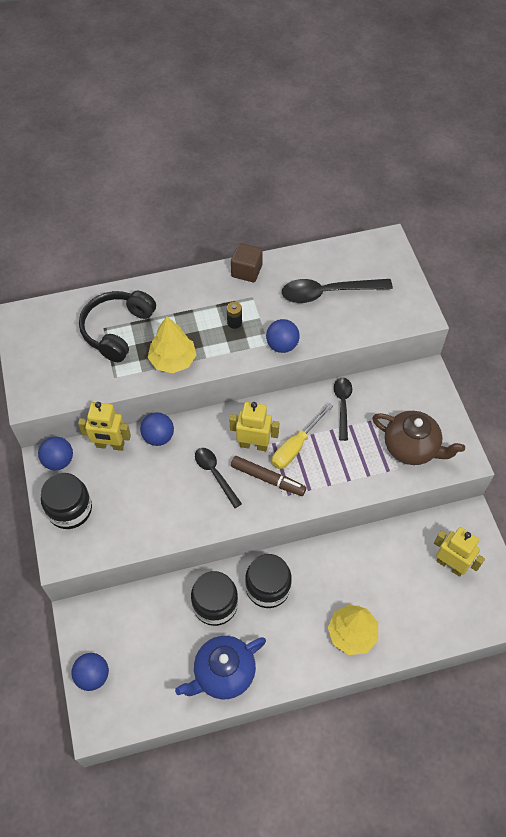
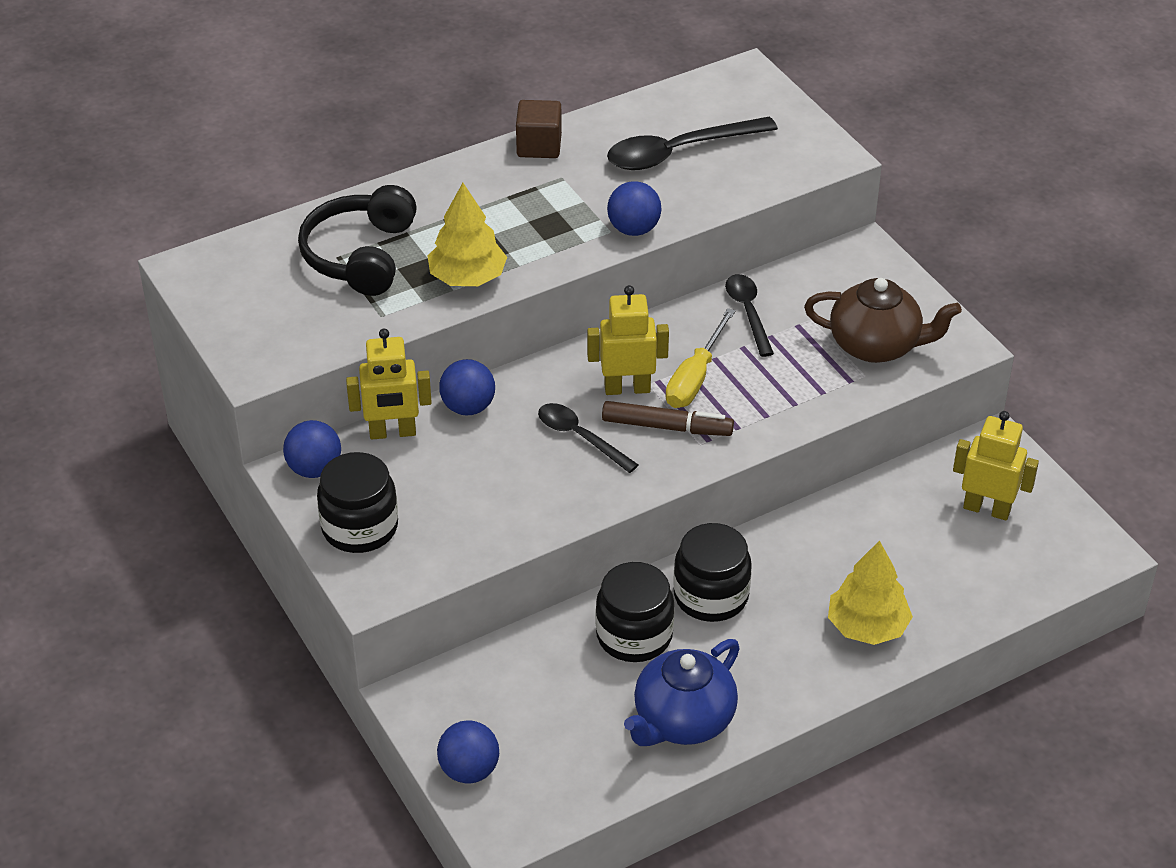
camera: 15 degrees left, 15 degrees down
black battery [227,302,242,329] -> none

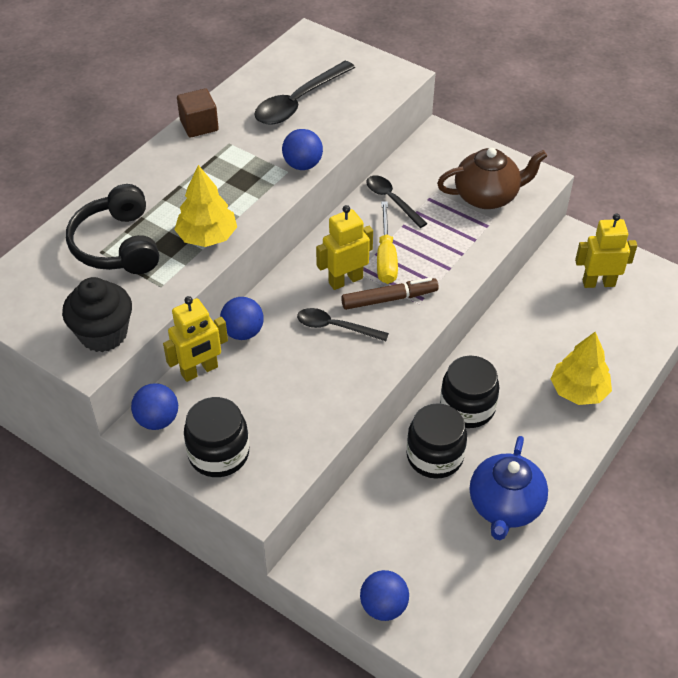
camera: 25 degrees left, 5 degrees up
none -> black cupcake [62,277,132,352]

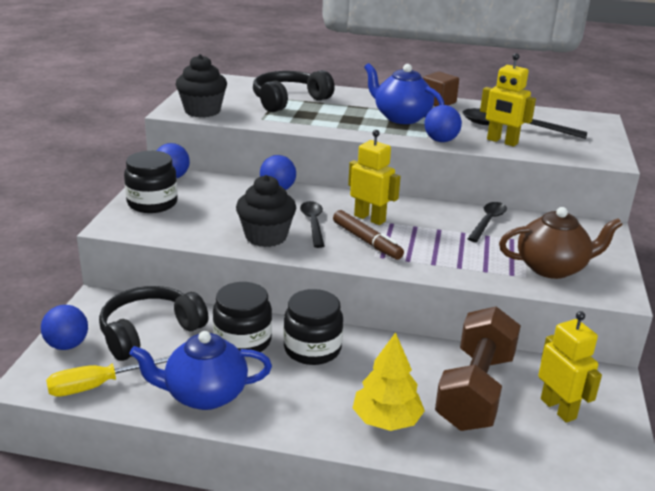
camera: 65 degrees right, 20 degrees down
yellow robot [163,296,228,382] -> yellow robot moved to [480,53,536,147]
yellow tree [174,165,237,247] -> none
yellow screwdriver [377,201,398,284] -> yellow screwdriver moved to [46,356,170,397]
brown teapot [437,148,547,209] -> brown teapot turned 60 degrees counterclockwise [499,207,623,279]
none -> black headphones [99,286,209,361]
none -> black cupcake [236,175,296,247]
none -> blue teapot [364,63,444,124]
none -> brown dumbbell [435,306,521,431]

